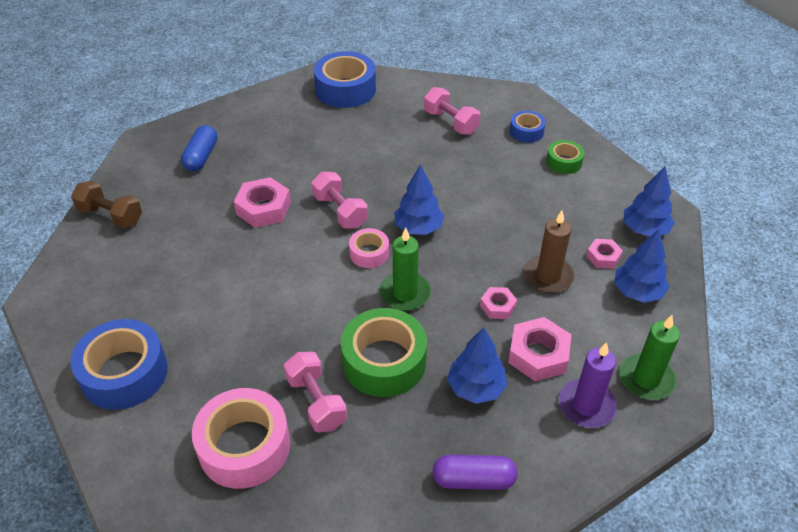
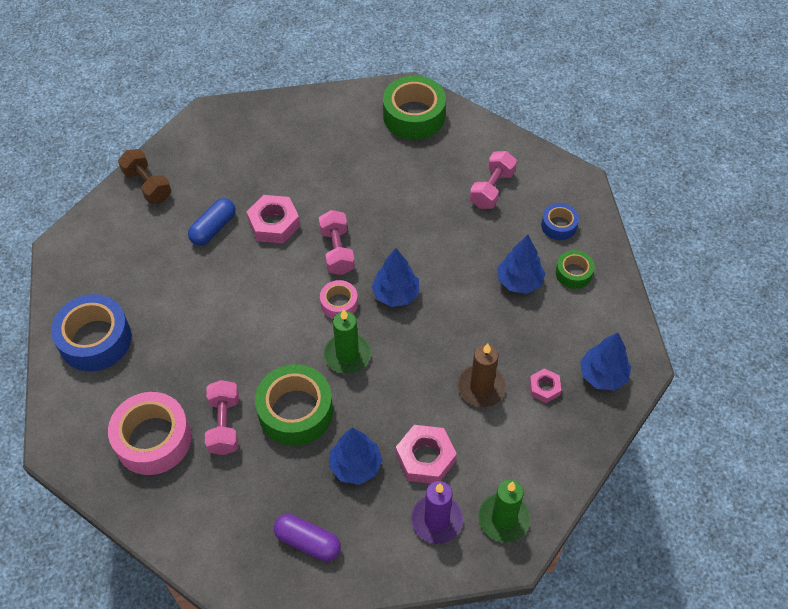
camera: 25 degrees right, 10 degrees up
blue capsule [181,125,218,171] -> blue capsule moved to [188,198,236,246]
blue tape [314,51,376,108] -> green tape [383,76,446,140]
pink dumbbell [424,87,481,135] -> pink dumbbell turned 45 degrees clockwise [470,151,517,209]
pink nut [480,287,517,319] -> none
blue tree [614,229,669,303] -> blue tree moved to [498,235,546,294]

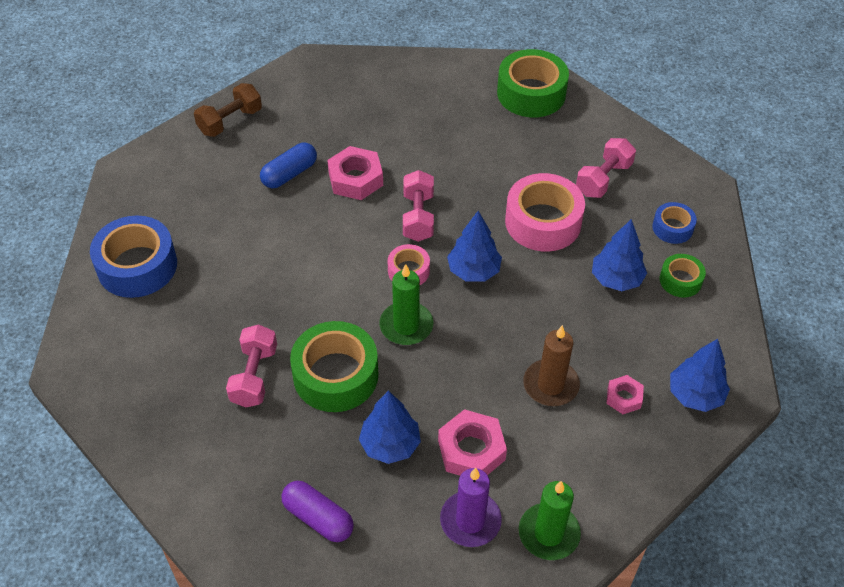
camera: 10 degrees right, 5 degrees down
pink tape [108,392,191,475] -> pink tape moved to [505,173,585,252]
brown dumbbell [118,149,172,204] -> brown dumbbell turned 75 degrees clockwise [194,83,262,137]

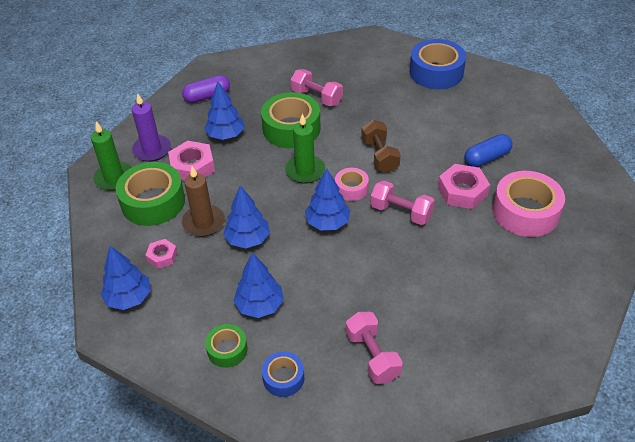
camera: 120 degrees right, 5 degrees down
brown dumbbell [194,83,262,137] -> brown dumbbell moved to [361,120,401,173]
blue capsule [260,143,317,188] -> blue capsule turned 75 degrees clockwise [464,134,512,167]
green tape [497,49,569,117] -> green tape moved to [116,162,185,226]
pink tape [505,173,585,252] -> pink tape moved to [493,171,565,237]
none -> blue tree [223,185,270,249]

